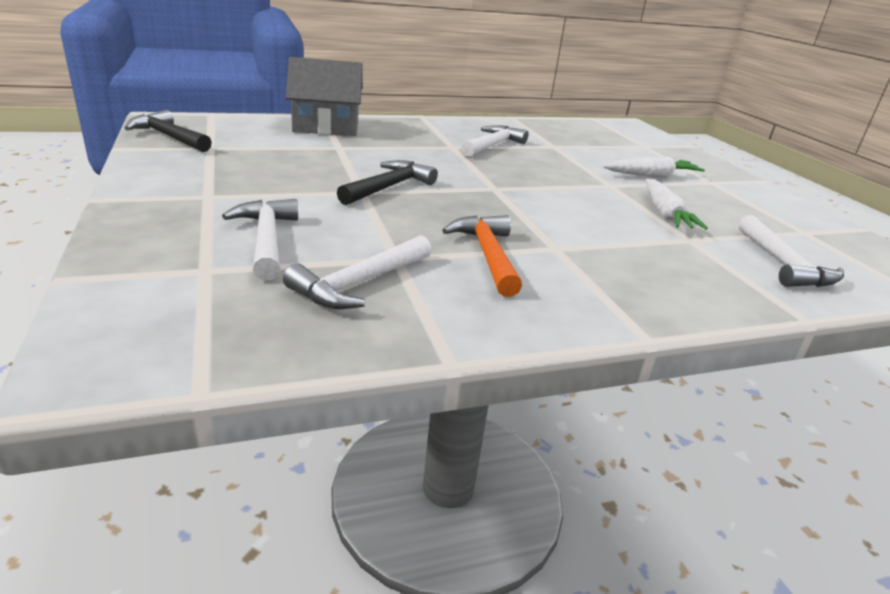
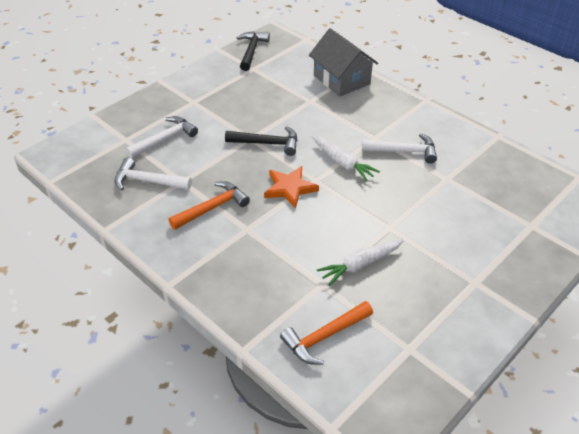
camera: 65 degrees right, 15 degrees up
white carrot [603,156,705,177] -> white carrot moved to [312,136,380,182]
white hammer [739,215,844,287] -> orange hammer [280,301,373,365]
none -> orange star [264,166,319,209]

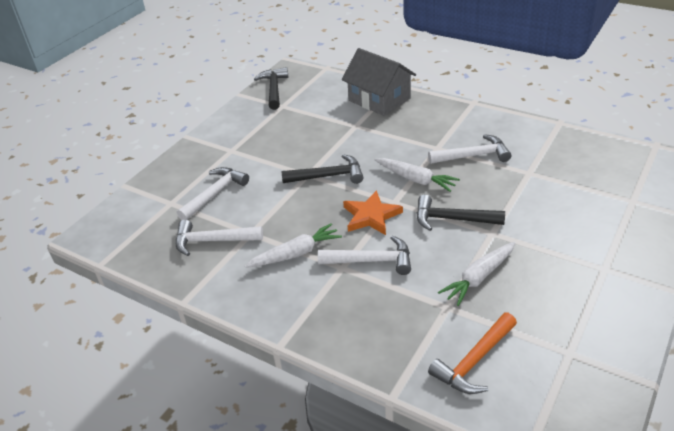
camera: 10 degrees left, 5 degrees down
orange hammer [168,181,250,230] -> white carrot [245,223,342,268]
none -> white hammer [318,236,411,275]
none -> black hammer [416,195,505,231]

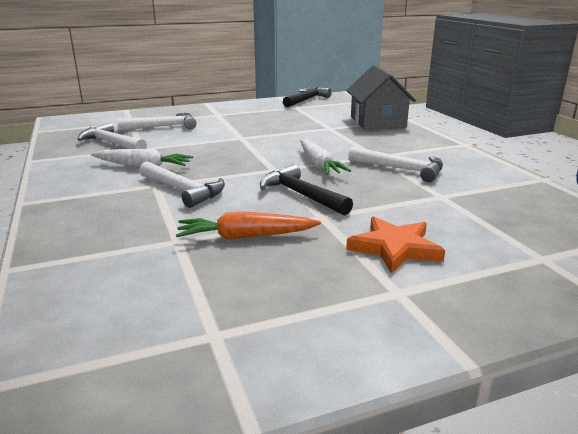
camera: 35 degrees right, 15 degrees down
black hammer [281,154,363,184] -> none
orange star [343,190,403,235] -> orange star moved to [346,217,445,274]
orange hammer [428,312,517,394] -> none
white carrot [438,242,515,306] -> orange carrot [176,212,321,239]

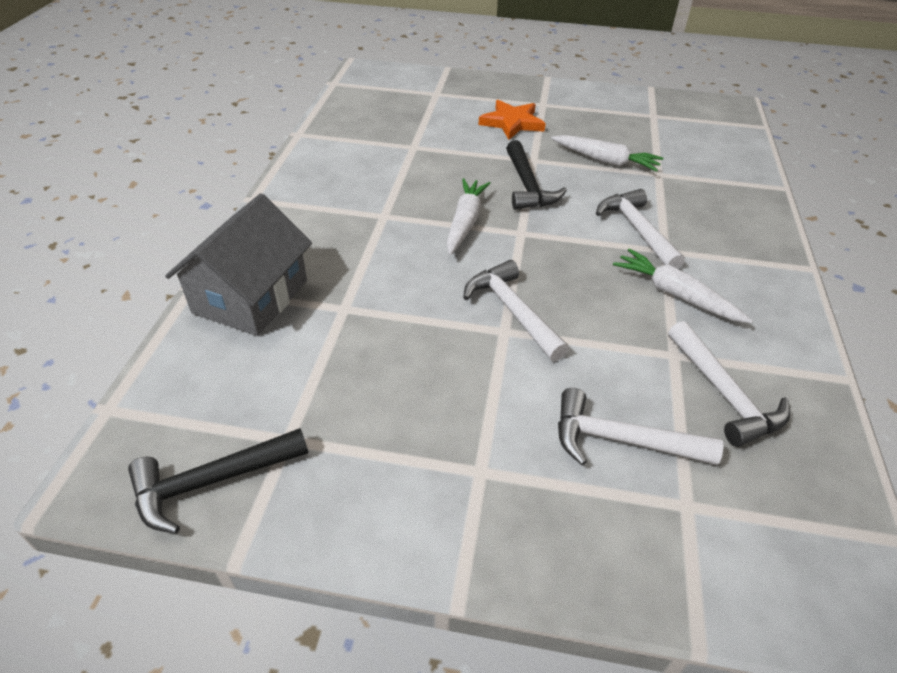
camera: 150 degrees left, 20 degrees up
orange carrot [176,212,321,239] -> white carrot [551,135,663,172]
white hammer [348,146,443,182] -> white hammer moved to [463,260,569,361]

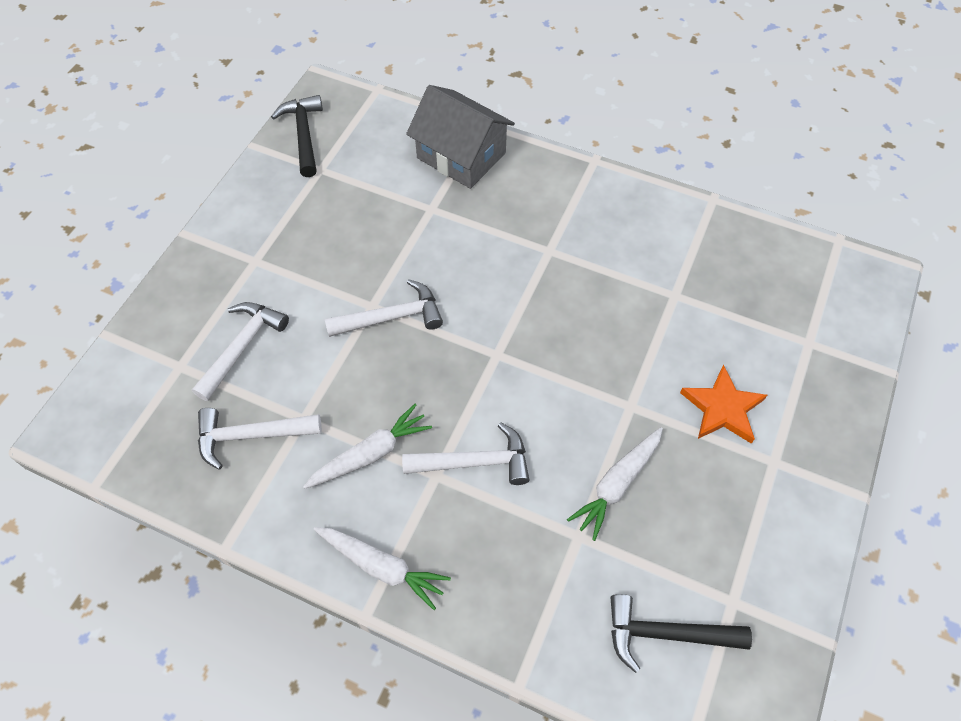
camera: 105 degrees right, 15 degrees up
white carrot [446,178,490,255] -> white carrot moved to [314,527,451,610]
black hammer [506,140,567,210] -> black hammer moved to [610,594,752,673]

